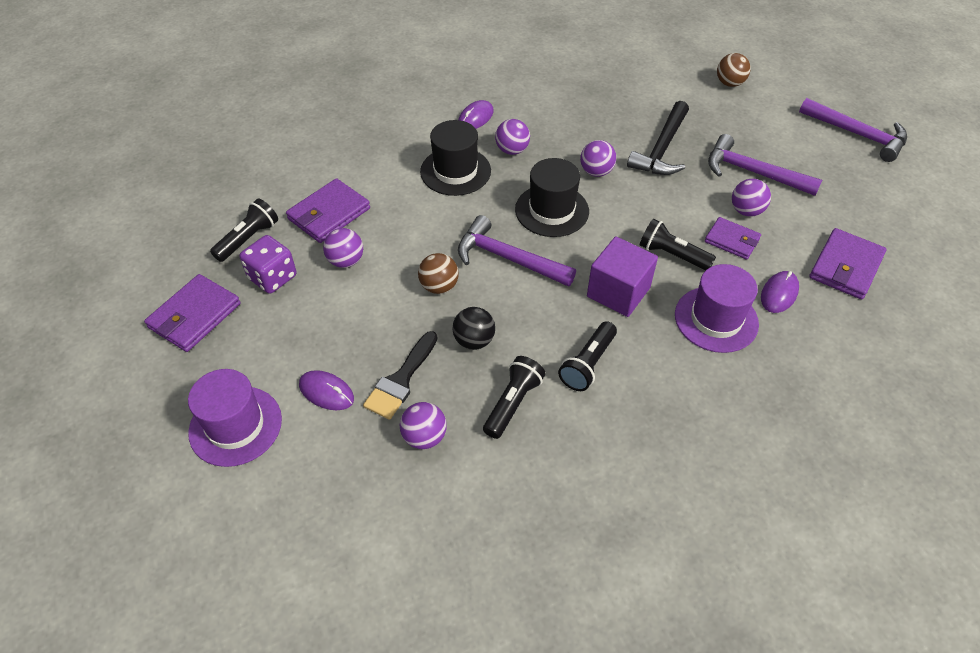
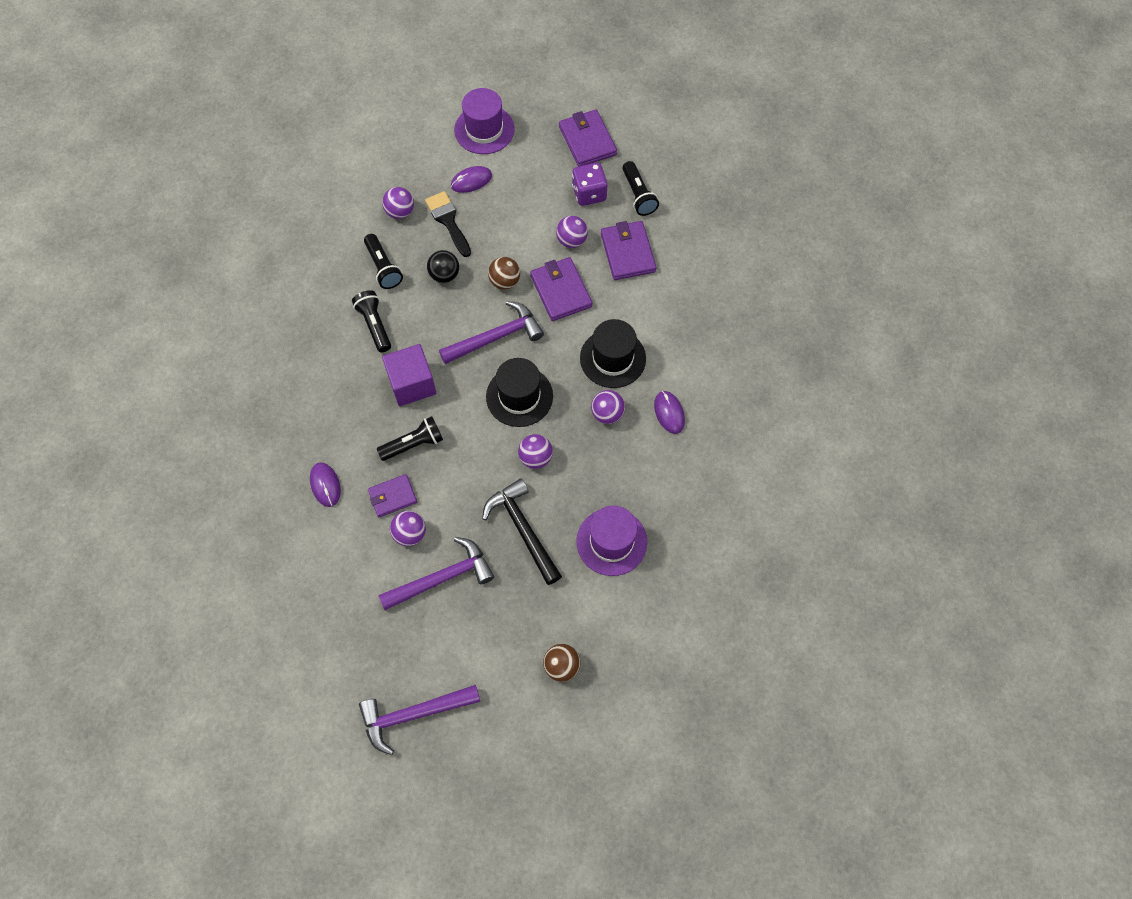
camera: 125 degrees right, 15 degrees up
purple hat [675,264,759,353] -> purple hat moved to [576,506,647,576]
purple wallet [809,228,886,299] -> purple wallet moved to [530,257,592,321]

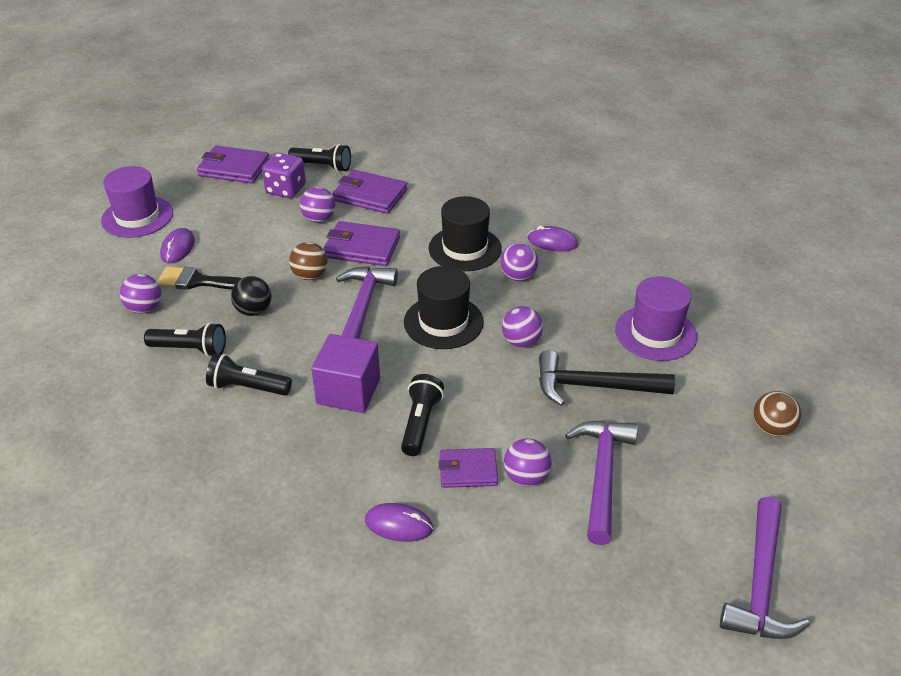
camera: 55 degrees left, 25 degrees down
purple wallet [368,474,417,517] -> purple wallet turned 75 degrees clockwise [439,448,498,488]

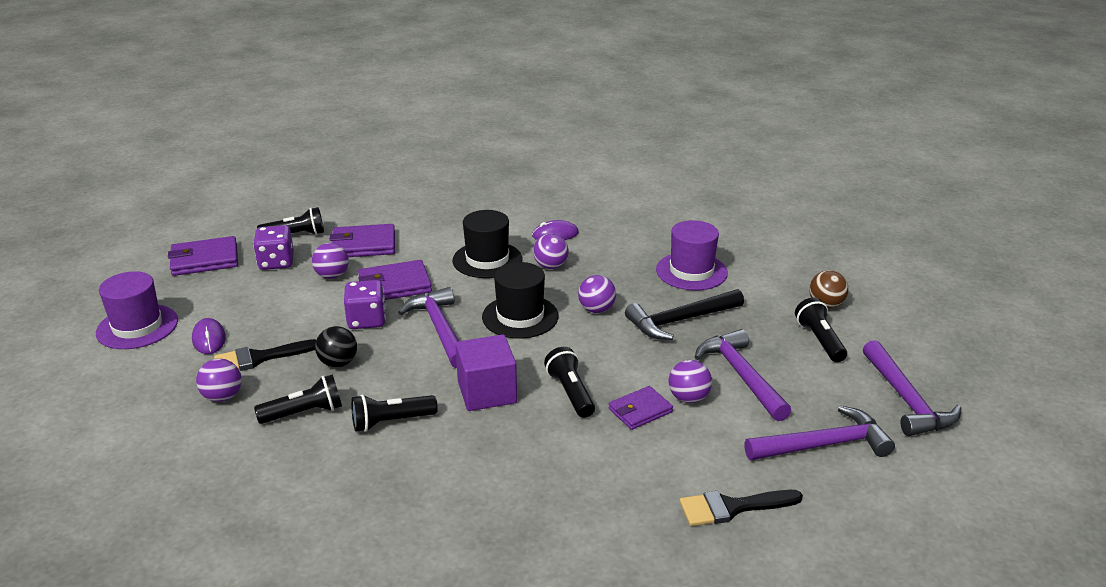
camera: 30 degrees left, 10 degrees down
brown ball [289,242,328,280] -> purple dice [344,280,386,329]
purple mouse [365,503,433,542] -> none
none -> black brush [679,490,803,526]
none -> purple hammer [744,406,895,460]
none -> black flashlight [795,297,847,362]

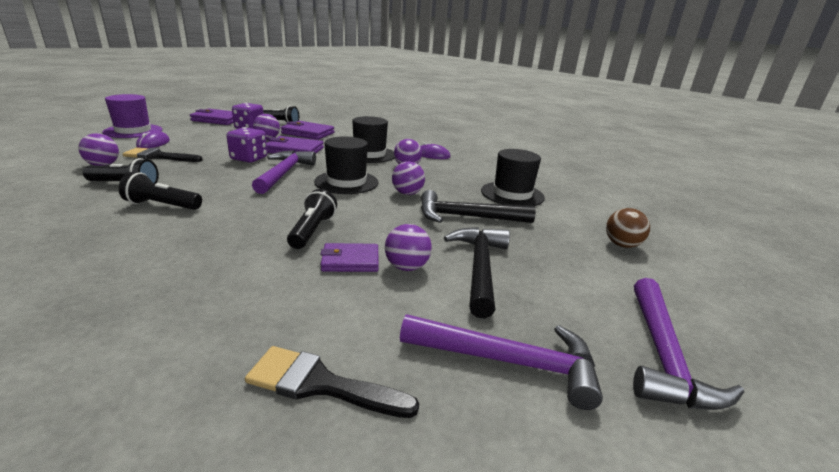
camera: 25 degrees right, 5 degrees down
black ball [315,326,357,368] -> none
purple cube [455,335,517,411] -> none
purple hat [656,220,728,290] -> black hat [481,149,545,206]
purple hammer [695,329,791,421] -> black hammer [444,227,510,319]
black flashlight [795,297,847,362] -> none

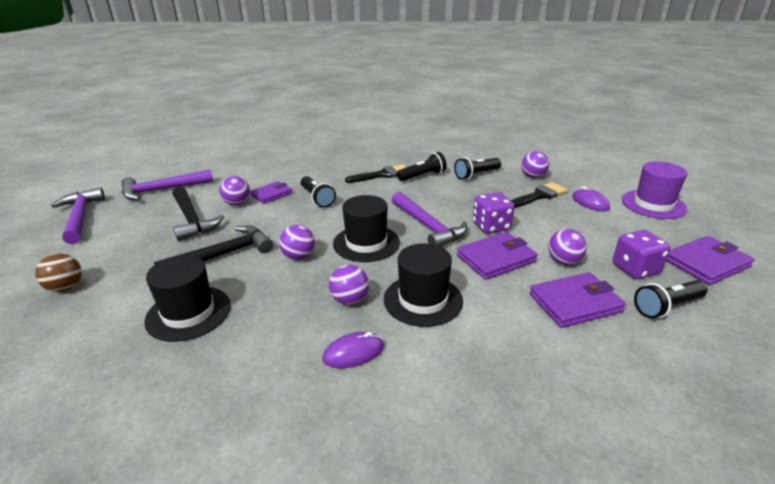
camera: 145 degrees right, 5 degrees up
black brush [245,346,419,418] -> black brush moved to [345,164,406,183]

